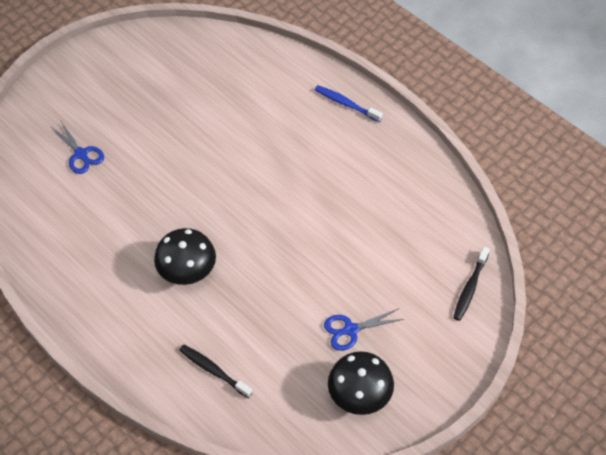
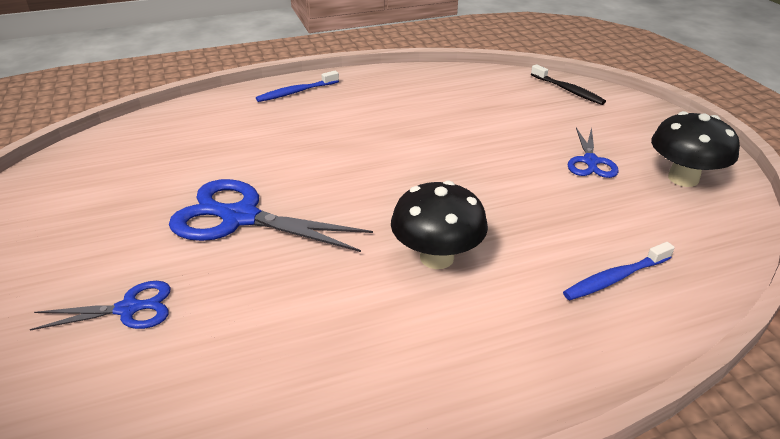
camera: 65 degrees left, 20 degrees down
black toothbrush [179,344,253,398] -> blue toothbrush [563,242,675,300]
none -> blue scissors [169,179,373,252]

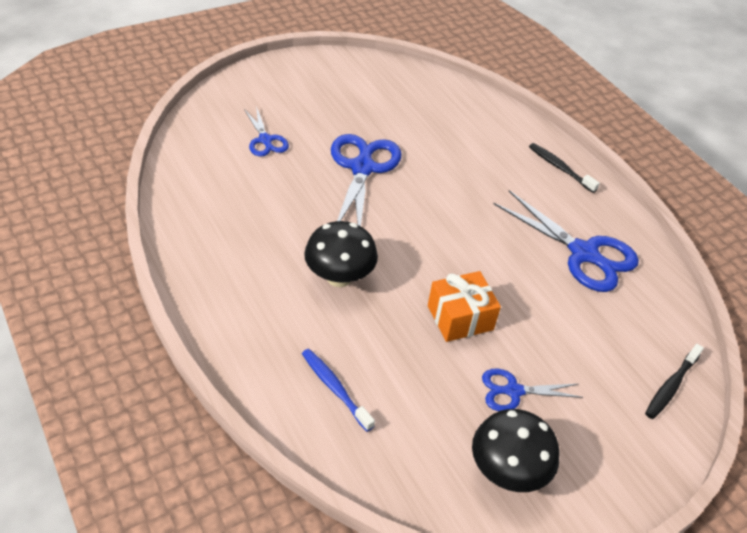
camera: 75 degrees right, 10 degrees up
blue toothbrush [256,71,339,102] -> black toothbrush [529,143,600,193]
none -> orange gift [428,271,501,342]
none -> blue scissors [493,190,639,292]

